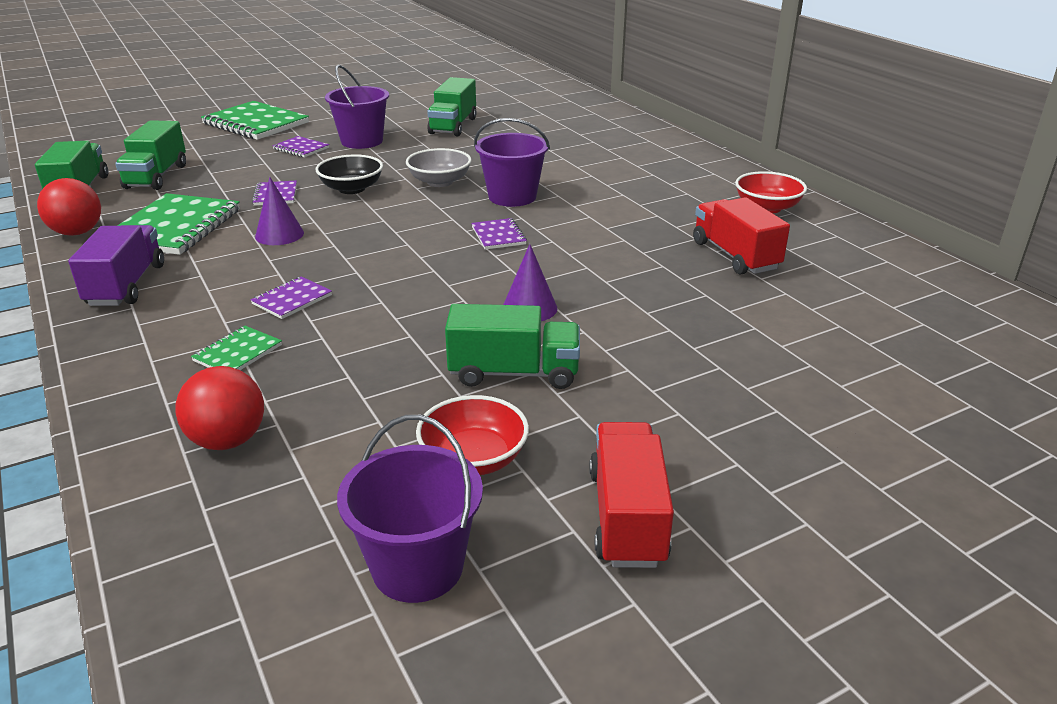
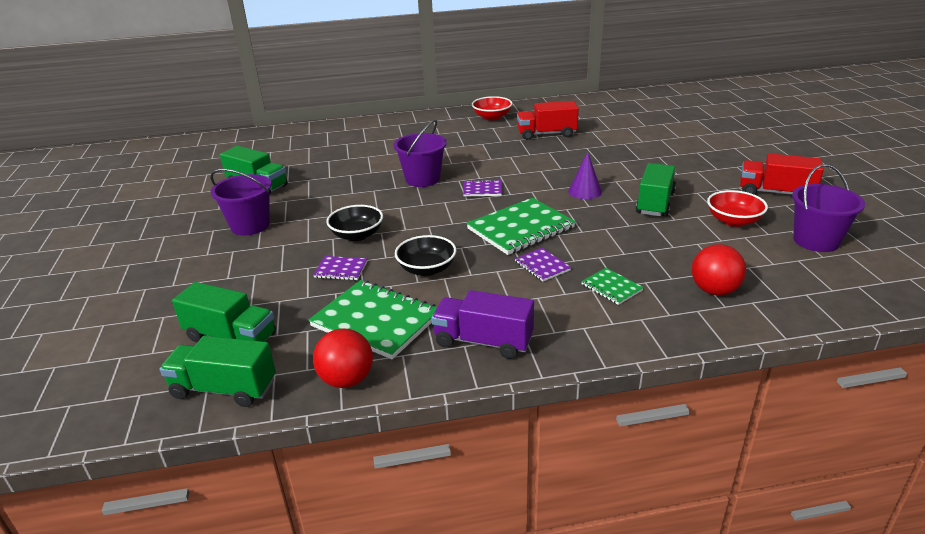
camera: 70 degrees left, 0 degrees up
green notebook [201,101,309,140] -> green notebook moved to [466,198,576,255]
purple cone [255,177,304,245] -> black bowl [395,235,457,276]
purple notebook [273,136,329,157] -> none
grey bowl [406,148,471,187] -> none

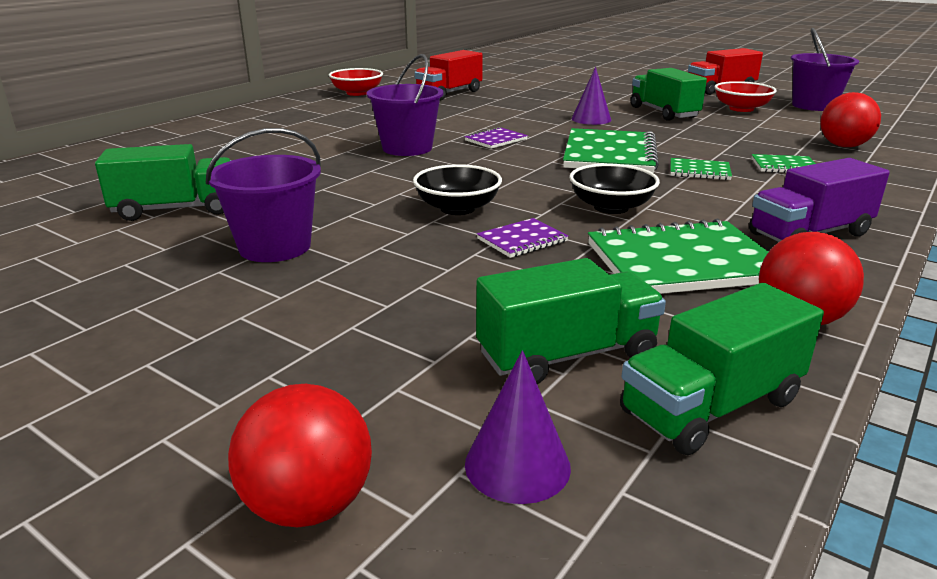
camera: 45 degrees left, 5 degrees down
purple notebook [515,248,571,282] -> green notebook [670,158,732,180]
none -> red ball [228,384,372,527]
none -> purple cone [465,350,571,504]

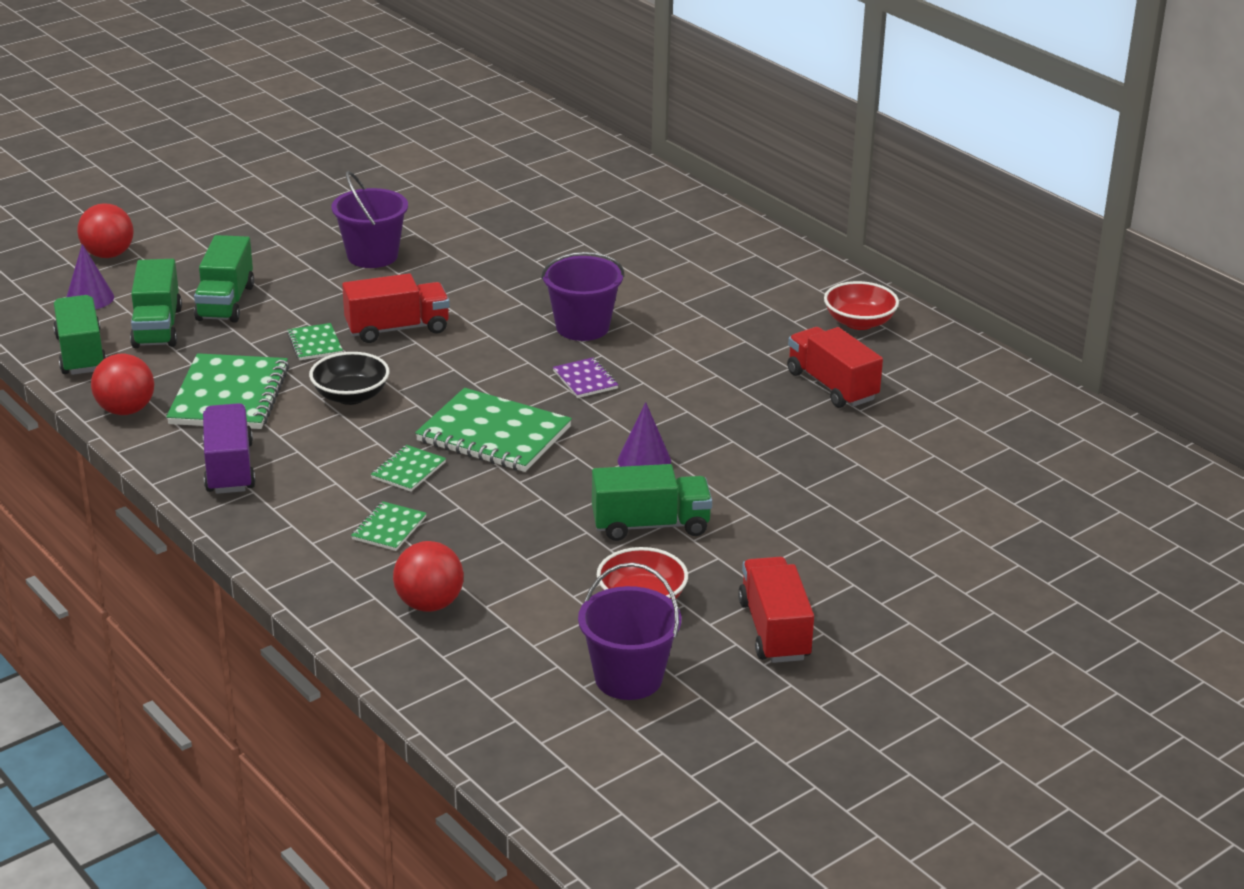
camera: 105 degrees right, 5 degrees up
green truck [95,144,232,221] -> green truck moved to [194,235,254,323]
black bowl [413,164,502,215] -> red truck [342,274,450,343]
purple notebook [477,218,568,258] -> green notebook [287,323,343,360]

